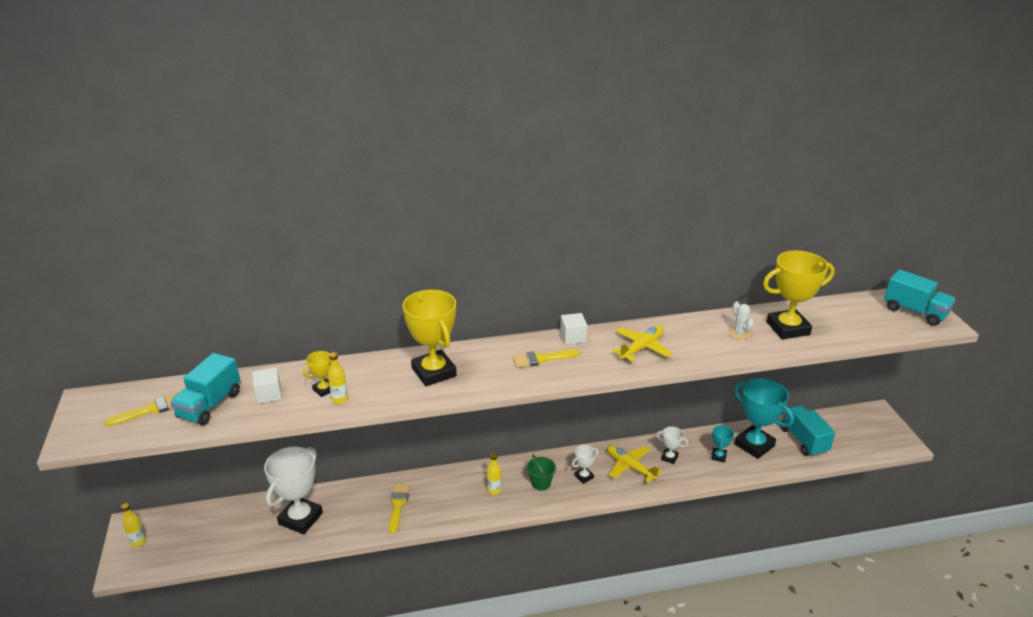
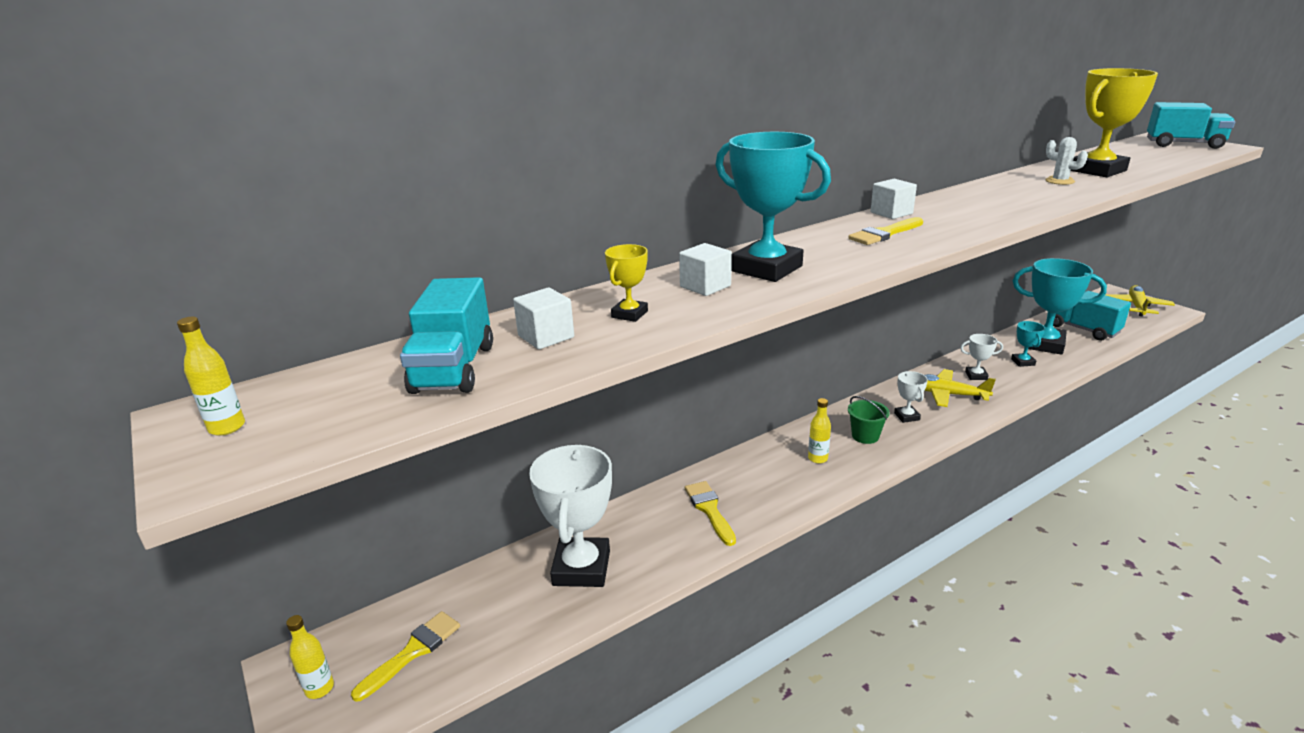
camera: 20 degrees left, 5 degrees down
yellow brush [105,392,179,427] -> yellow brush moved to [351,611,460,701]
yellow bottle [328,352,348,404] -> yellow bottle moved to [177,317,245,436]
yellow trophy [403,290,457,386] -> turquoise trophy [716,132,831,282]
white trophy [572,445,599,484] -> white trophy turned 45 degrees counterclockwise [894,371,928,423]
yellow plane [612,325,672,362] -> yellow plane moved to [1106,285,1175,316]
none -> white cube [679,243,732,296]

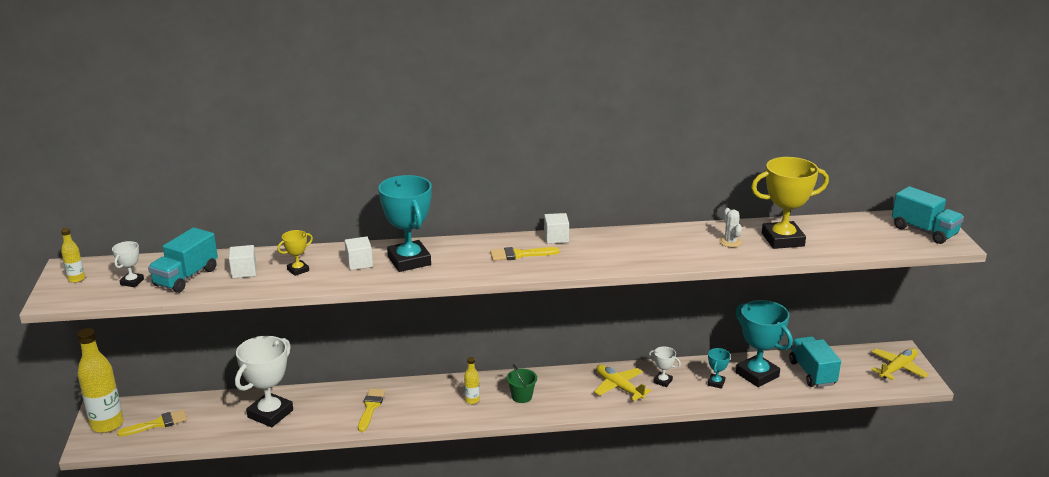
camera: 25 degrees right, 0 degrees up
yellow bottle [286,615,334,699] -> yellow bottle [77,328,123,433], size x2.12
white trophy [894,371,928,423] -> white trophy moved to [112,241,144,287]

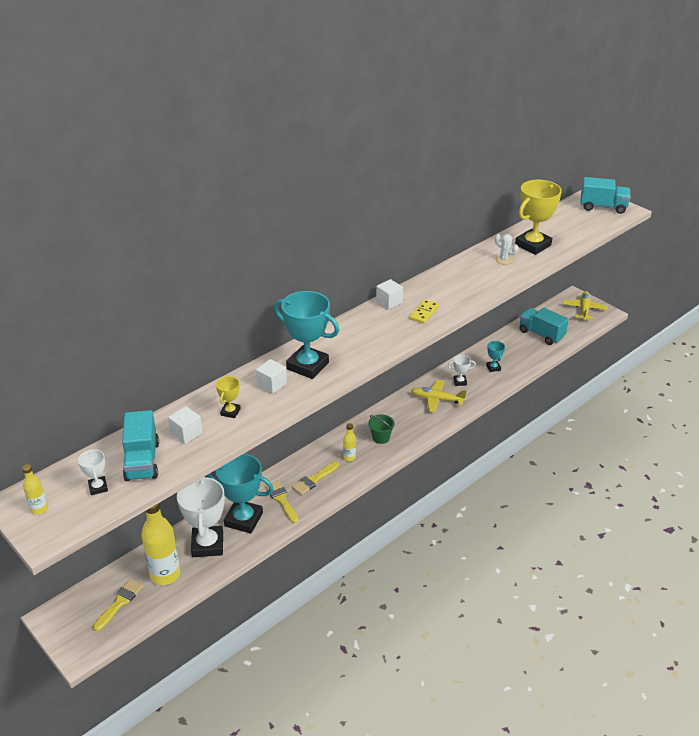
camera: 35 degrees left, 10 degrees up
yellow bottle [77,328,123,433] -> yellow bottle moved to [141,503,180,585]
yellow brush [490,247,560,261] -> yellow brush moved to [292,461,339,495]
turquoise trophy [736,300,793,387] -> turquoise trophy moved to [208,454,274,533]
none -> yellow domino [409,299,439,324]

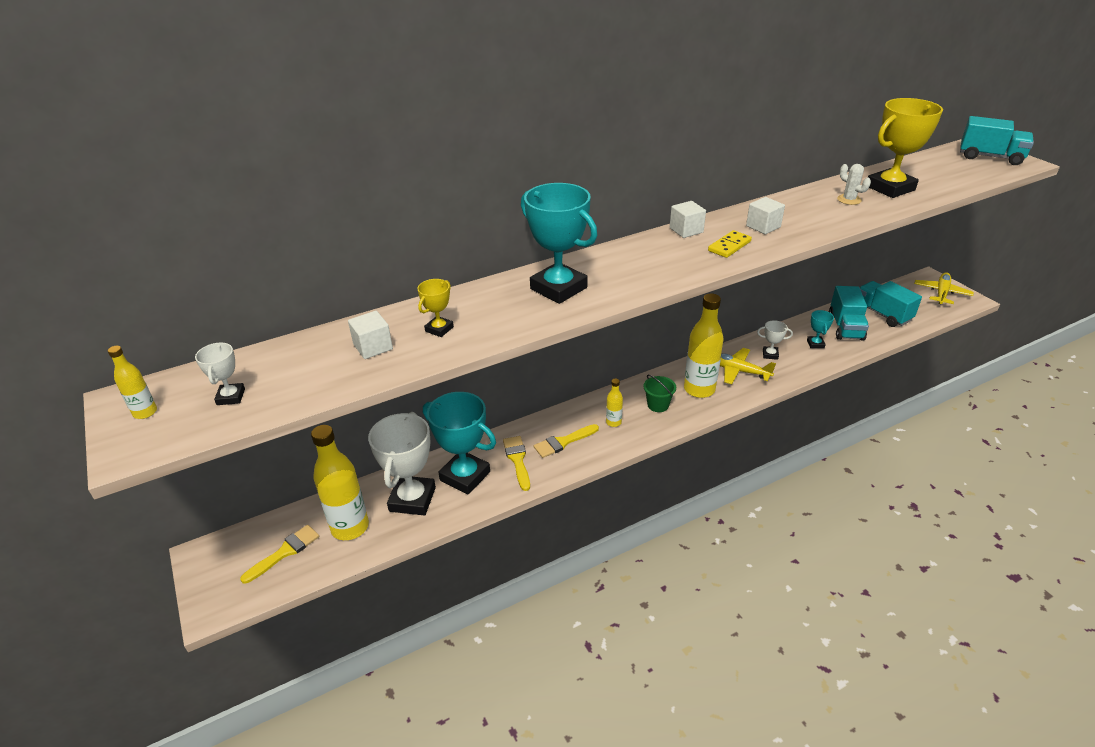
camera: 15 degrees right, 0 degrees up
turquoise truck [122,410,159,481] -> turquoise truck moved to [829,286,869,341]
white cube [256,359,287,394] -> white cube moved to [746,197,785,234]
none -> yellow bottle [684,293,724,398]

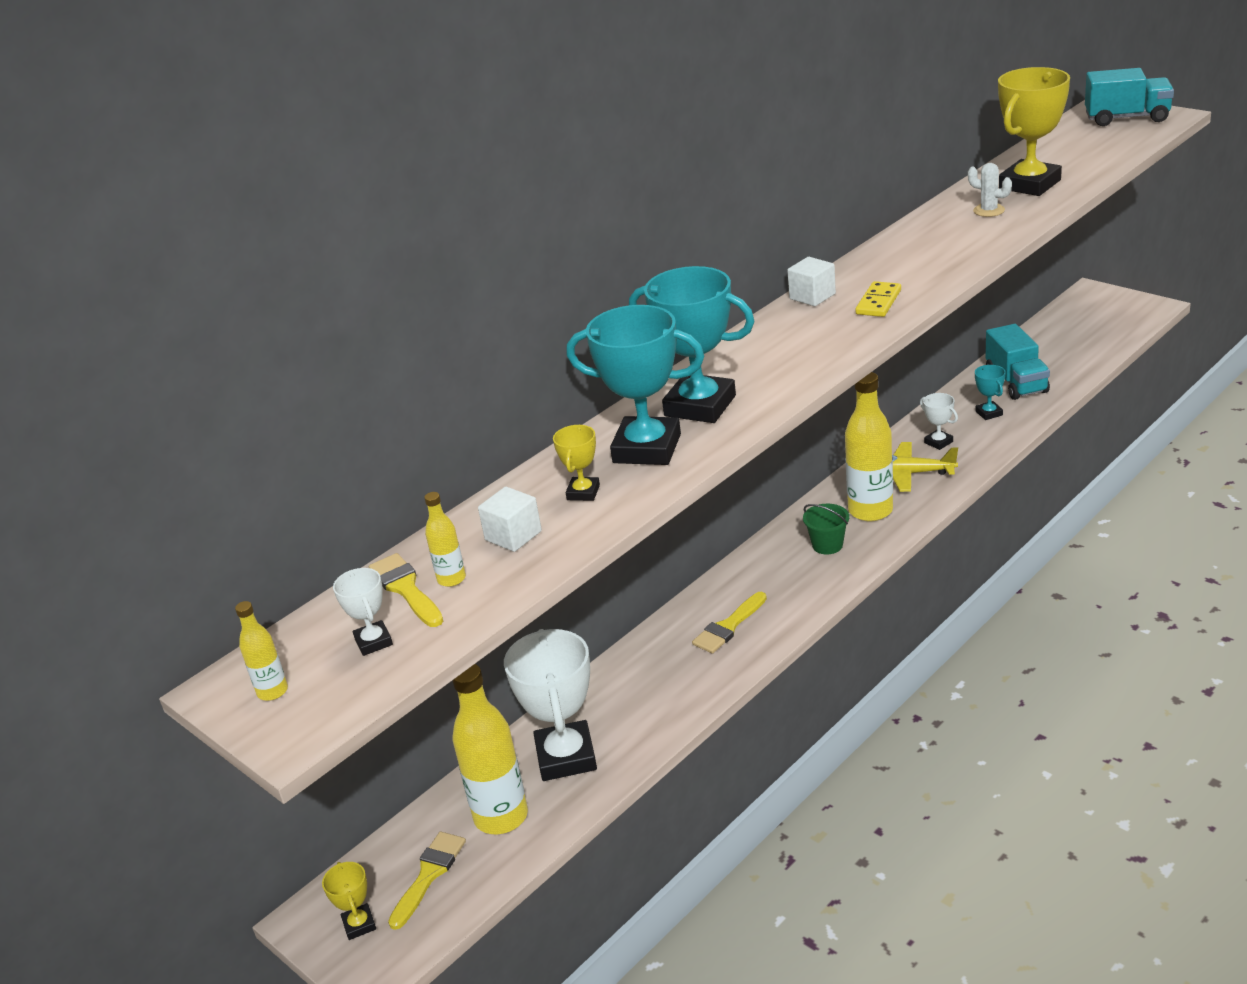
camera: 15 degrees left, 5 degrees down
turquoise trophy [423,392,496,494] -> turquoise trophy moved to [566,305,704,465]
yellow brush [503,436,530,491] -> yellow brush moved to [369,553,443,627]
yellow bottle [606,379,623,427] -> yellow bottle moved to [424,492,466,587]
white cube [746,197,785,234] -> none
white trophy [757,320,793,360] -> white trophy turned 60 degrees clockwise [920,393,958,450]
turquoise truck [859,281,922,327] -> none
yellow plane [914,272,974,304] -> none
none -> yellow trophy [322,862,376,940]

